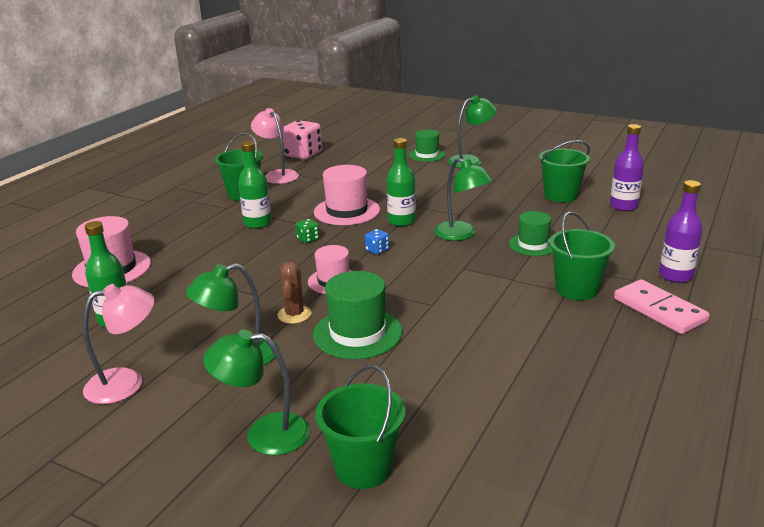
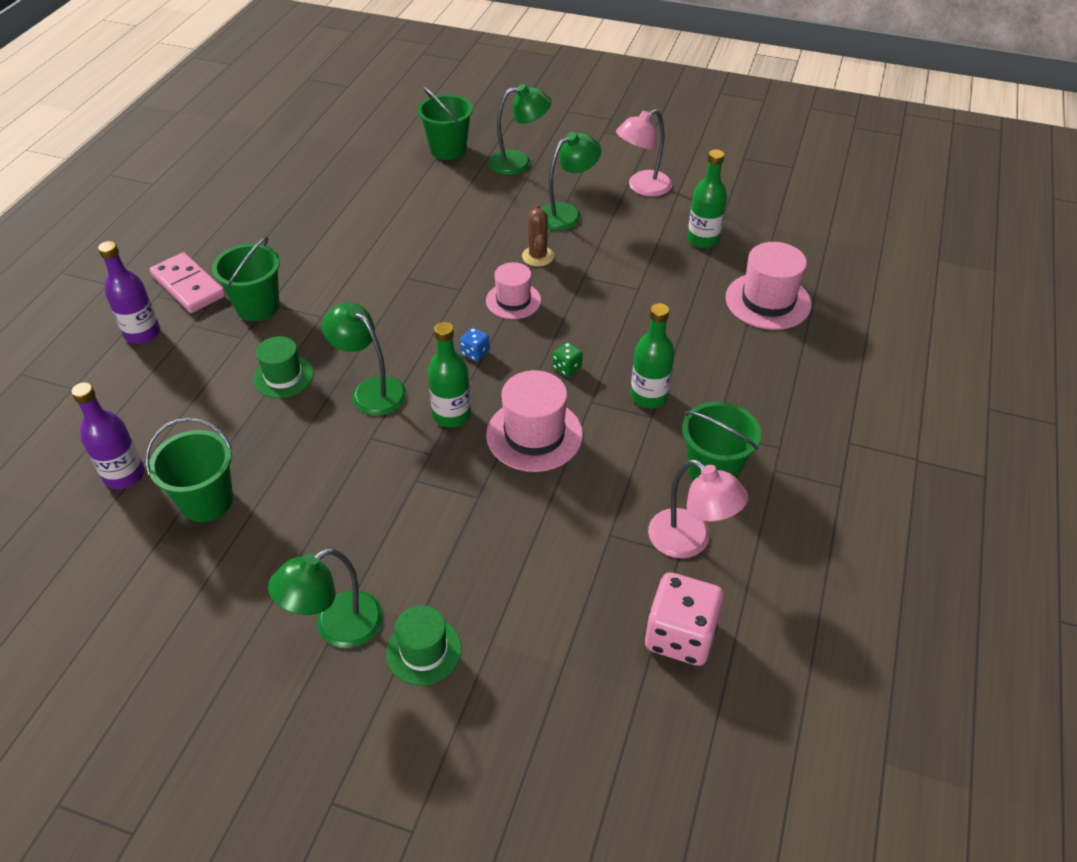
camera: 170 degrees right, 20 degrees up
green hat [313,271,402,359] -> none

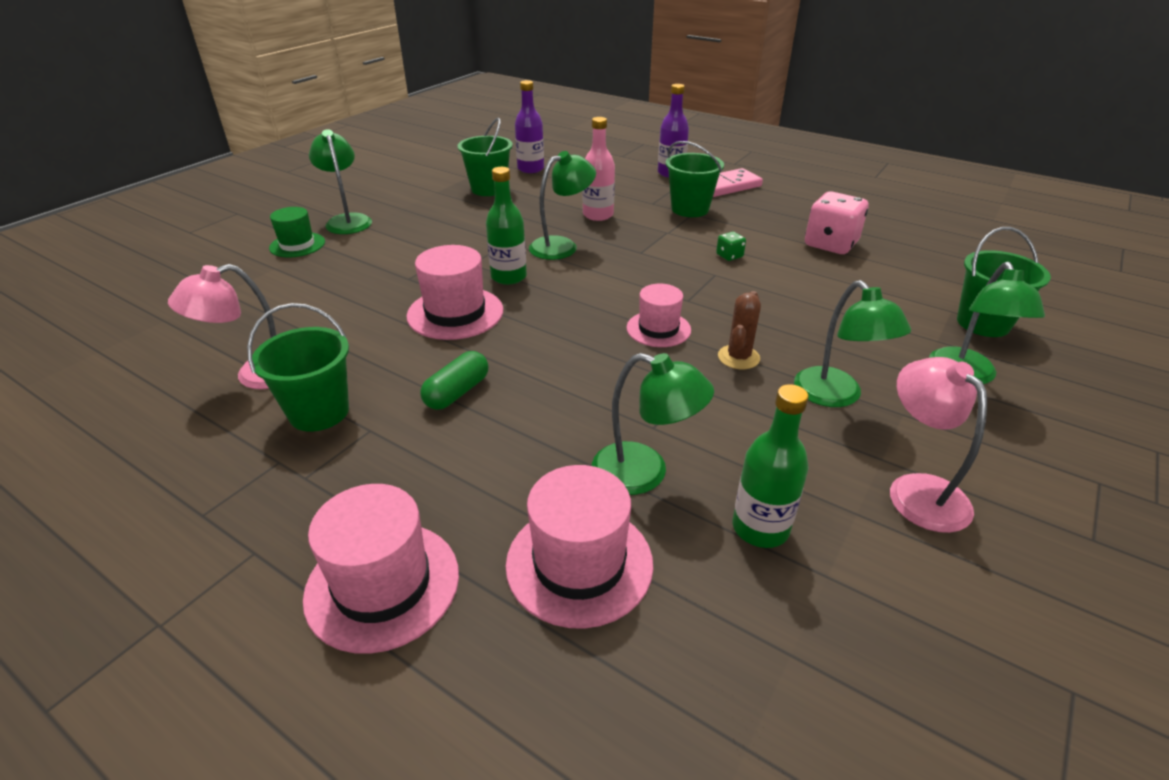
camera: 105 degrees right, 10 degrees down
green hat [253,336,314,398] -> pink bottle [583,117,615,221]
blue dice [460,328,490,361] -> none
brown cactus [522,204,554,267] -> brown cactus turned 75 degrees counterclockwise [718,291,761,369]
green dice [552,342,583,377] -> green dice moved to [716,232,746,261]
green bottle [631,303,675,408] -> green capsule [420,351,489,410]
pink dice [645,572,724,666] -> pink dice moved to [805,191,868,254]
none -> pink hat [303,484,459,654]
none -> green lamp [592,353,714,495]

